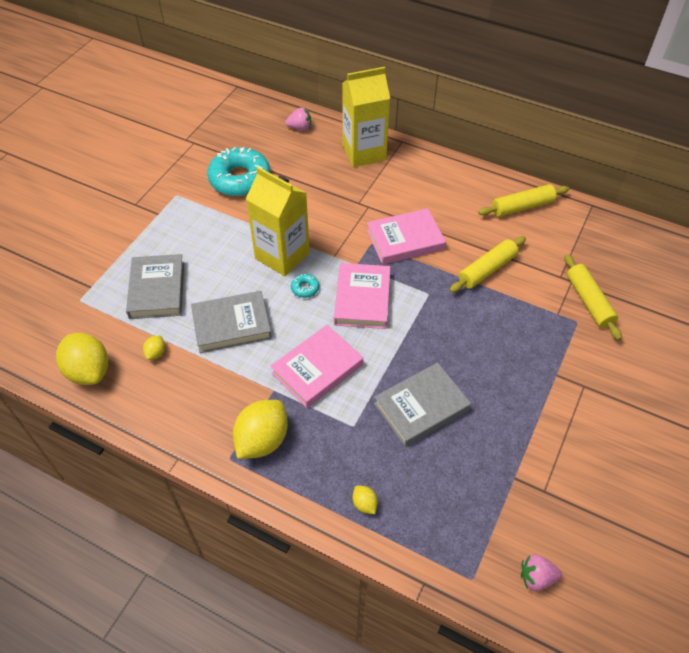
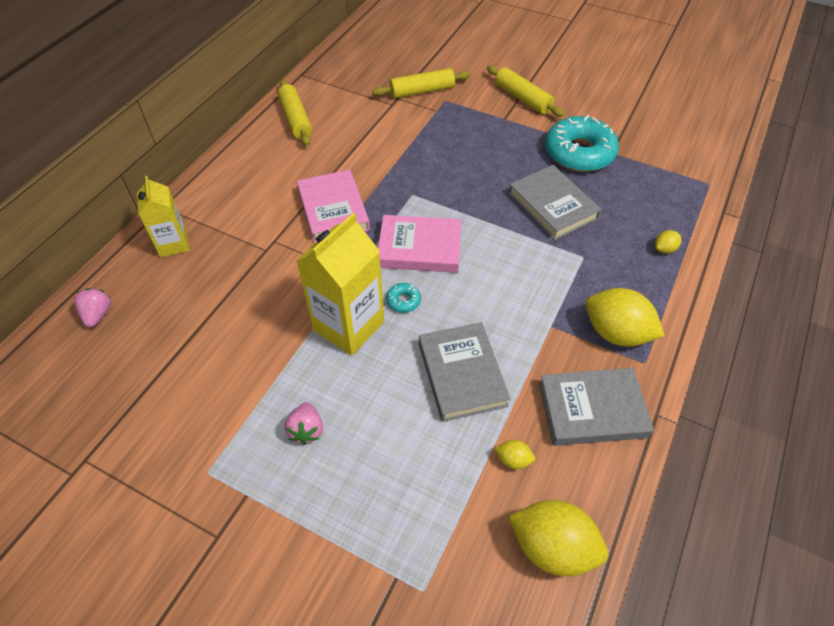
camera: 90 degrees left, 0 degrees up
yellow lemon [56,333,108,385] -> yellow lemon turned 60 degrees clockwise [508,500,608,577]
grey book [126,254,184,319] -> grey book moved to [539,368,654,446]
turquoise donut [207,147,271,197] -> turquoise donut moved to [545,115,619,172]
pink book [271,325,363,408] -> none
yellow carton [342,67,390,167] -> yellow carton [137,176,189,257], size x0.62
yellow rolling pin [450,236,526,293] -> yellow rolling pin moved to [487,65,564,117]
pink strawberry [521,554,562,591] -> pink strawberry moved to [285,402,323,445]

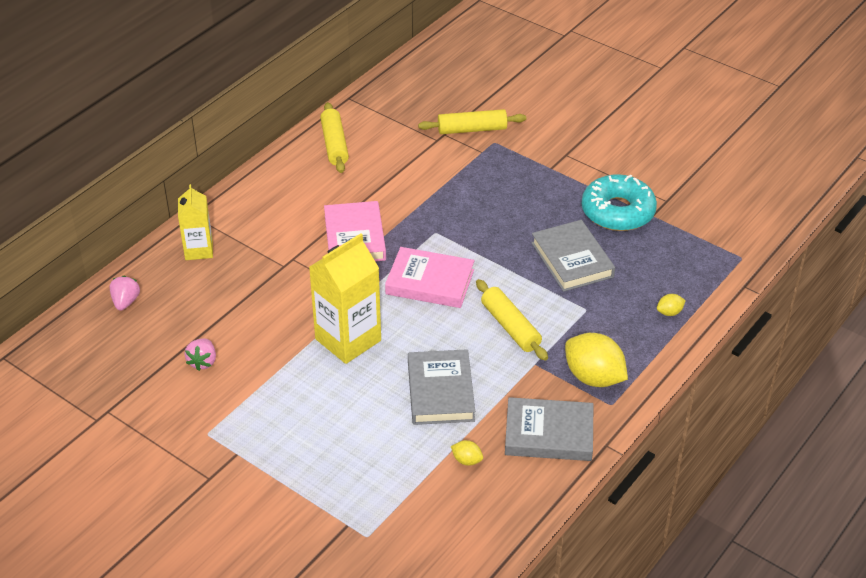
camera: 10 degrees right, 10 degrees down
pink strawberry [285,402,323,445] -> pink strawberry moved to [184,339,216,371]
turquoise donut [386,283,421,313] -> none
yellow rolling pin [487,65,564,117] -> yellow rolling pin moved to [476,279,548,361]
yellow lemon [508,500,608,577] -> none

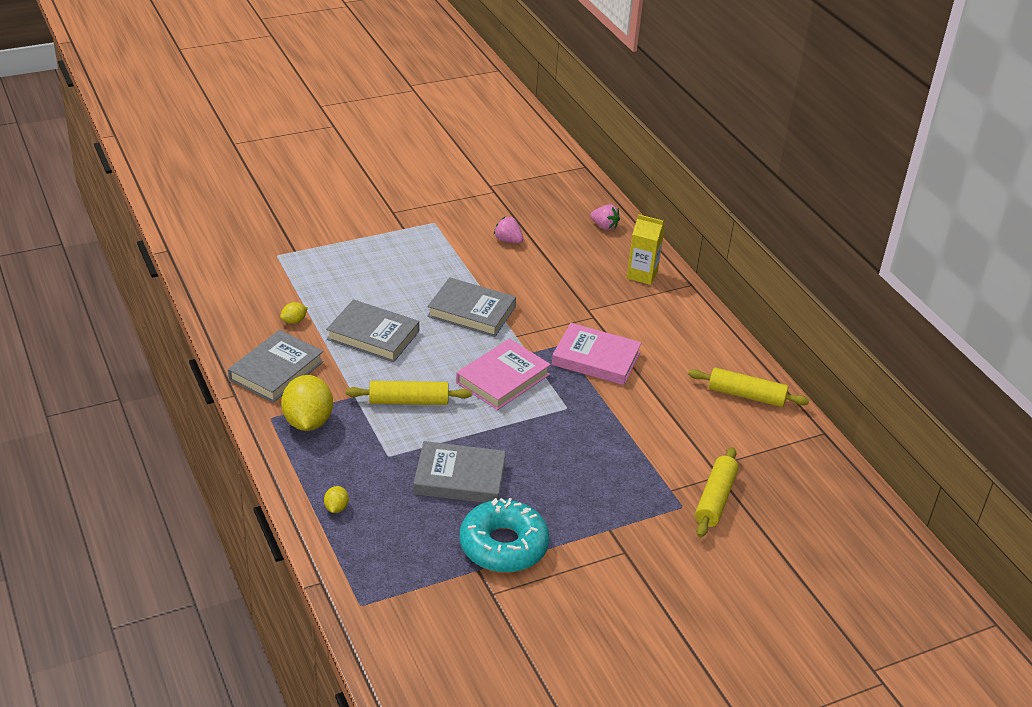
camera: 115 degrees right, 5 degrees down
yellow carton [309,233,381,364] -> grey book [427,277,516,337]
yellow lemon [565,333,628,387] -> yellow lemon turned 75 degrees counterclockwise [281,375,333,431]

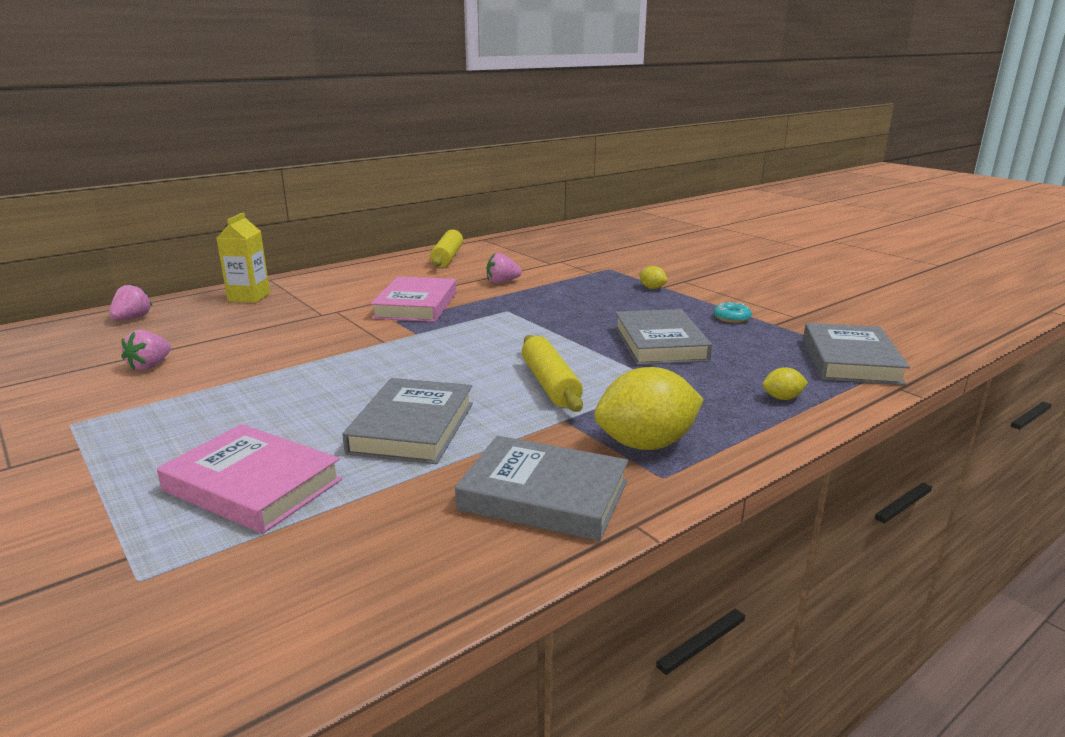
camera: 100 degrees left, 15 degrees down
yellow lemon [280,302,308,324] -> yellow lemon moved to [639,266,667,289]
grey book [427,277,516,337] -> grey book moved to [803,323,910,385]
pink book [456,339,551,410] -> pink book moved to [157,424,342,534]
turquoise donut [460,498,549,573] -> turquoise donut [714,302,752,323], size x0.41
yellow rolling pin [695,447,738,537] -> none
none -> pink strawberry [487,253,522,283]

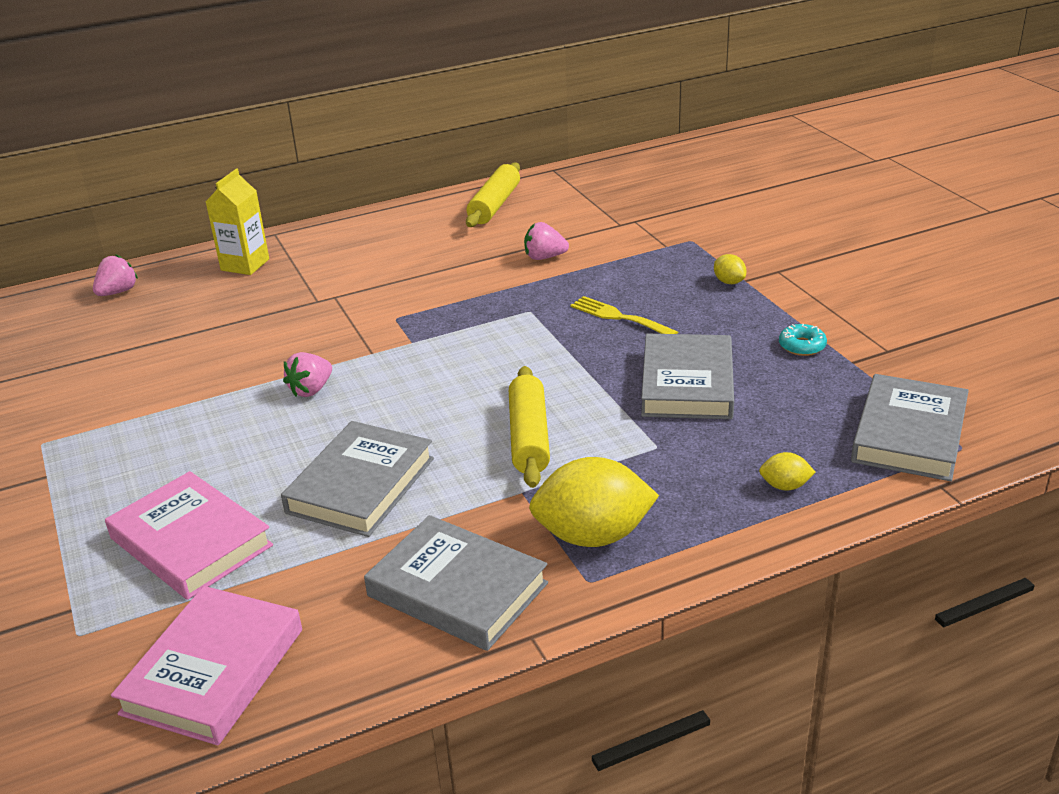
camera: 15 degrees right, 10 degrees up
pink strawberry [122,330,171,370] -> pink strawberry moved to [283,352,332,397]
pink book [371,276,456,322] -> pink book moved to [111,586,302,745]
none -> yellow fork [570,296,678,334]

